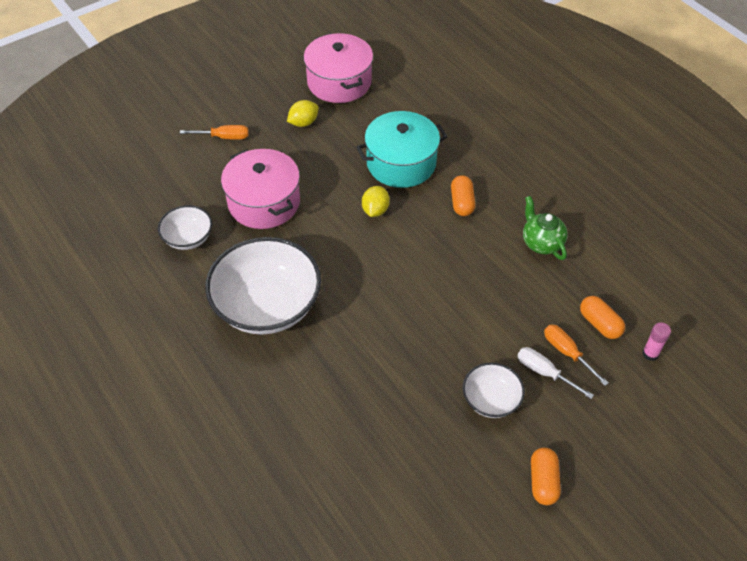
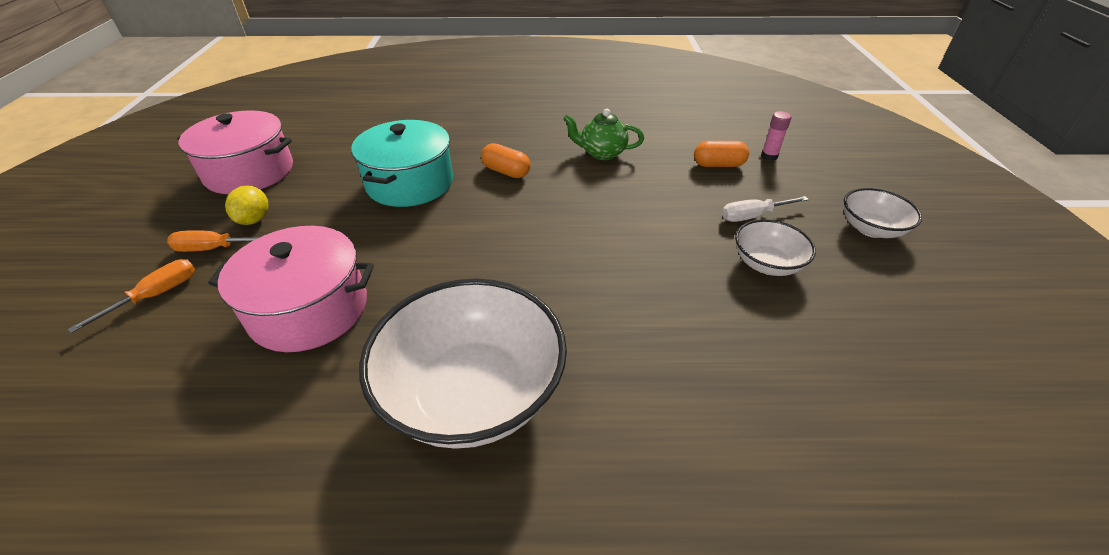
camera: 55 degrees left, 10 degrees down
white bowl [158,205,212,250] -> white bowl moved to [844,188,922,238]
yellow lemon [362,186,390,217] -> none
orange capsule [531,448,561,505] -> none
orange screwdriver [544,324,609,386] -> orange screwdriver moved to [167,230,260,252]

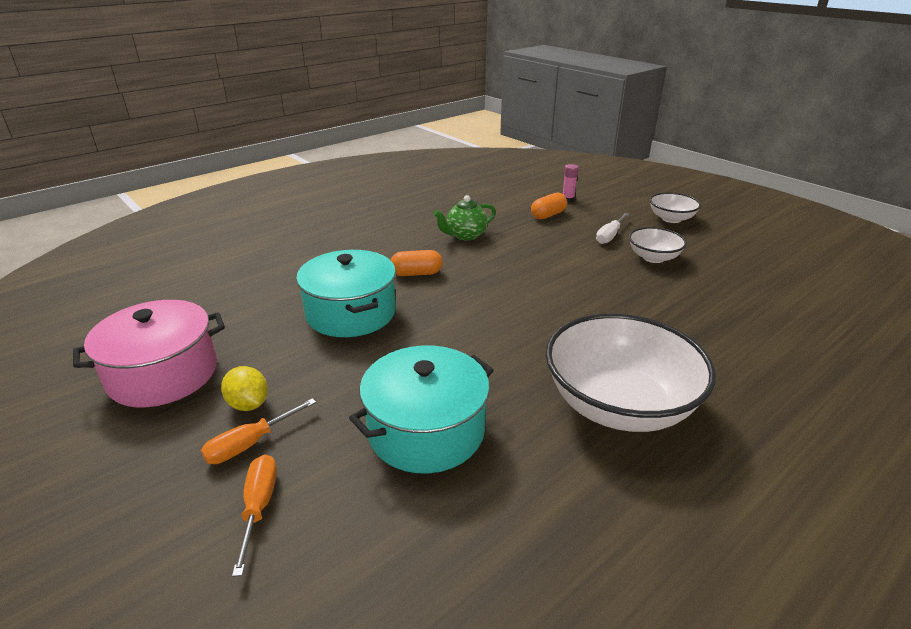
camera: 40 degrees left, 10 degrees down
pink pot [208,226,374,352] -> turquoise pot [349,345,494,473]

